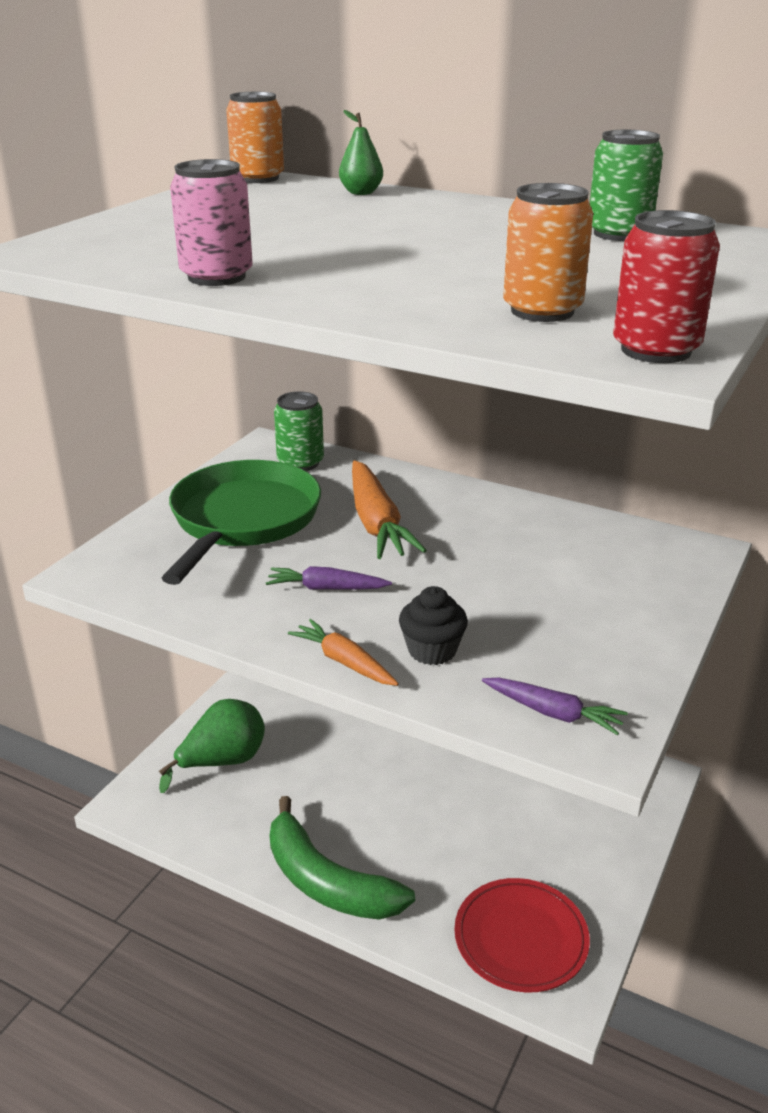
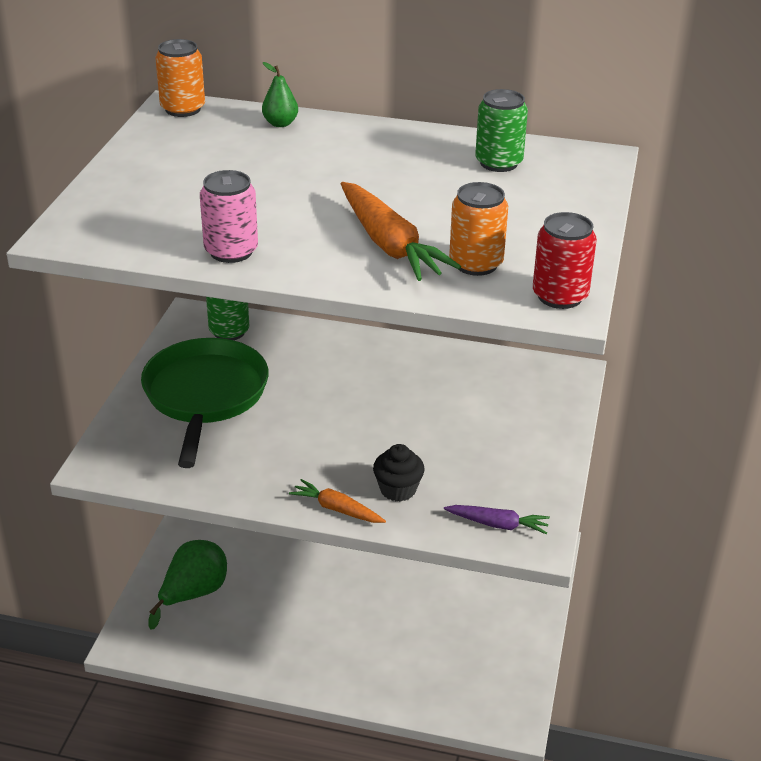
camera: 15 degrees left, 5 degrees up
purple carrot [266,566,392,590] -> none
green banana [270,796,415,920] -> none
orange carrot [352,460,427,559] -> orange carrot moved to [341,182,461,281]
red plate [454,878,590,992] -> none

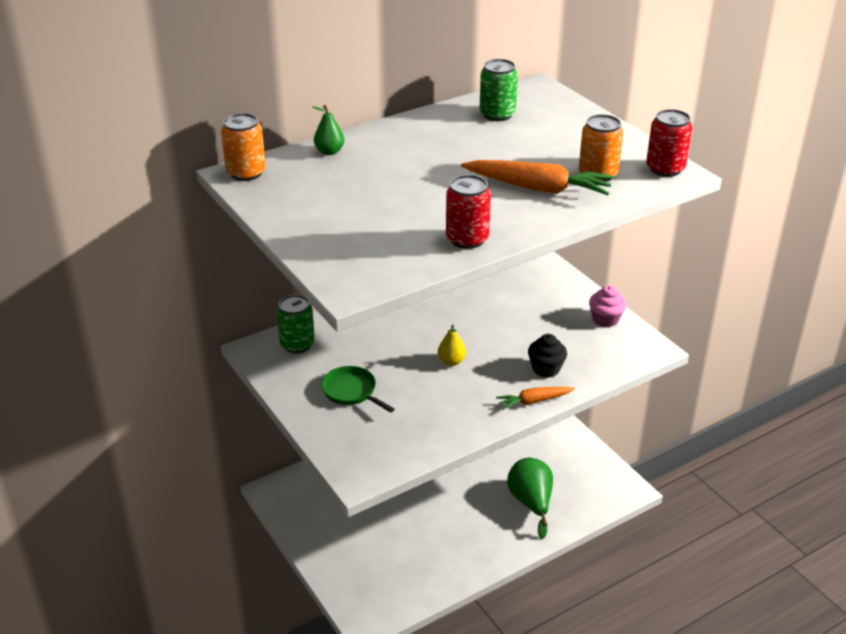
camera: 45 degrees left, 0 degrees up
green pan [141,338,269,468] -> green pan [321,366,395,413], size x0.50
green pear [148,540,227,630] -> green pear moved to [507,458,553,539]
pink can [200,170,258,263] -> red can [446,175,491,249]
purple carrot [444,505,550,534] -> none
none -> yellow pear [438,324,466,366]
none -> pink cupcake [589,285,626,327]

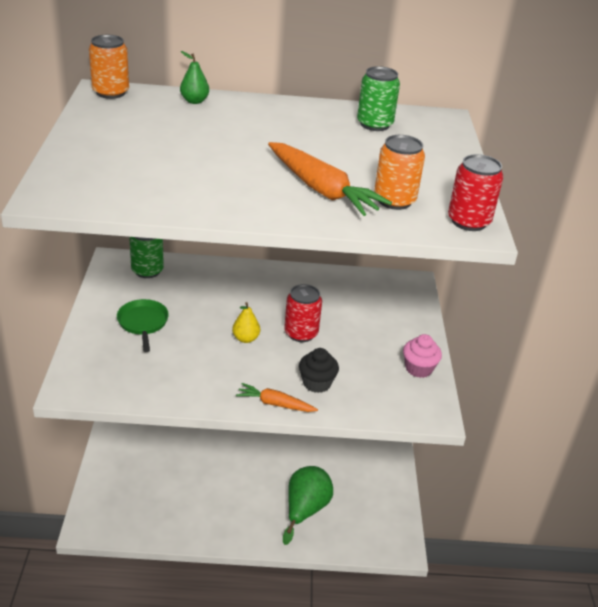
camera: 30 degrees right, 0 degrees up
red can [446,175,491,249] -> red can moved to [284,284,322,342]

